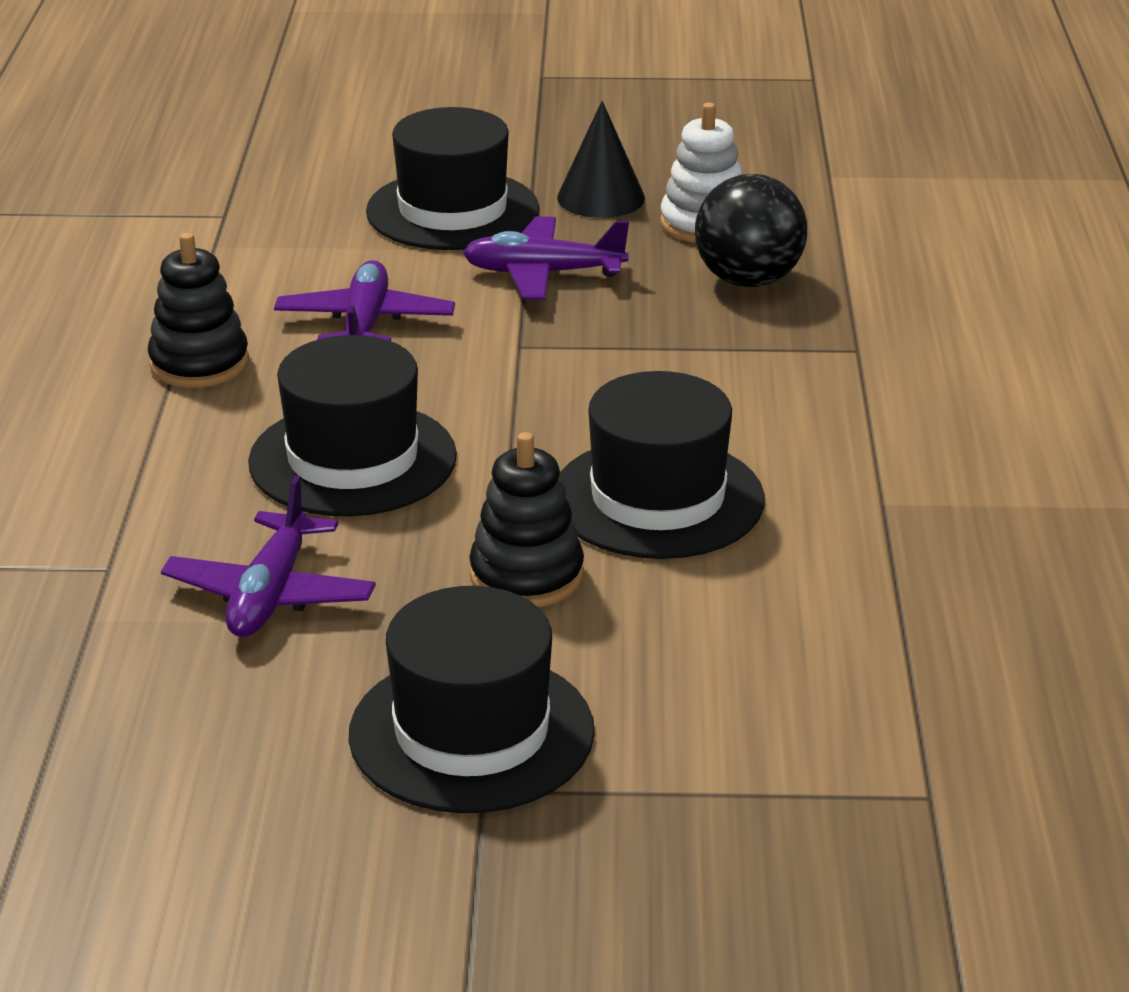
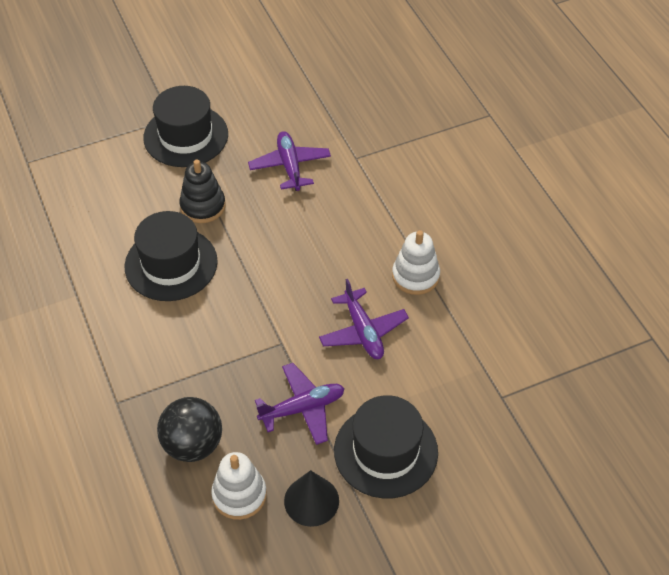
camera: 155 degrees right, 20 degrees up
black stacking toy [148,233,249,388] -> white stacking toy [392,230,440,295]
black hat [248,335,457,516] -> none

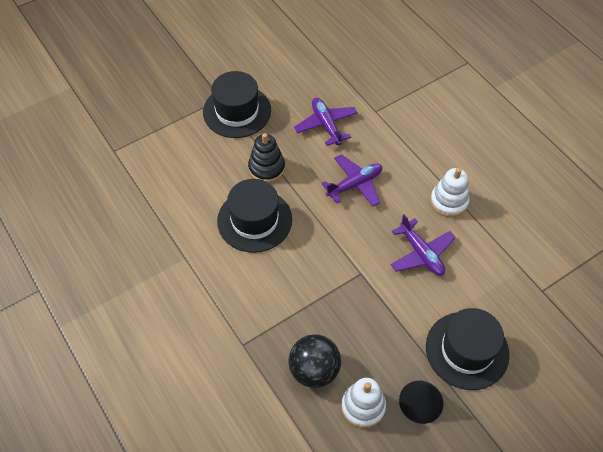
camera: 10 degrees left, 5 degrees up
purple plane [255,363,345,445] -> purple plane moved to [322,154,382,207]

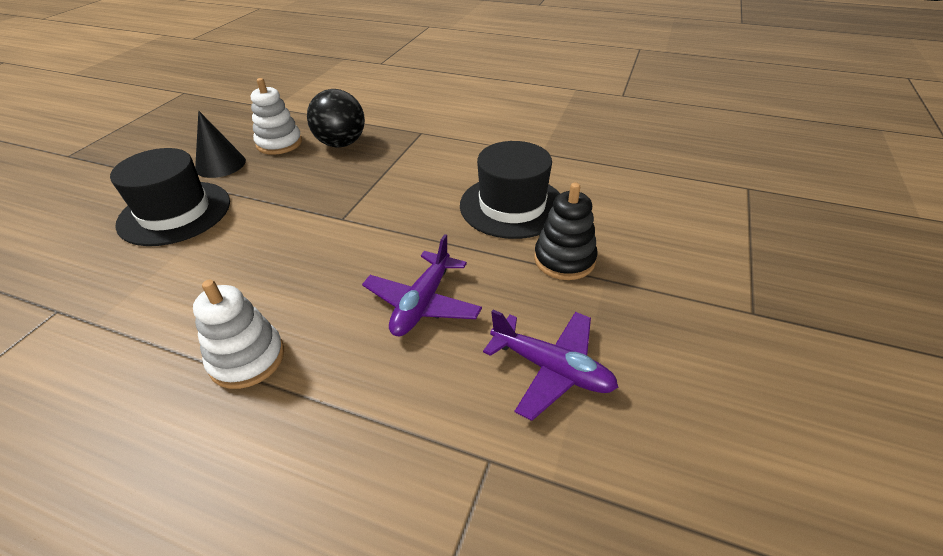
camera: 145 degrees right, 15 degrees down
black hat [203,71,271,138] -> none
purple plane [391,214,456,276] -> none

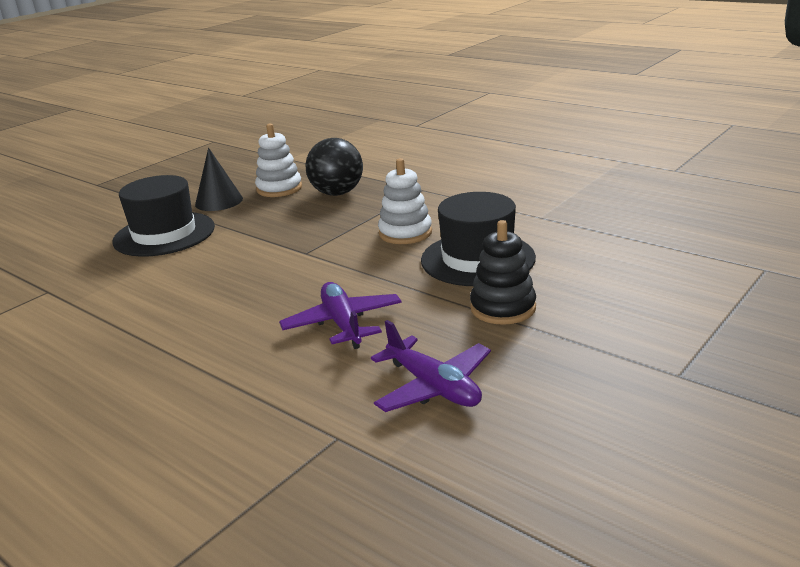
camera: 20 degrees right, 15 degrees down
white stacking toy [193,280,284,389] -> white stacking toy moved to [378,158,432,244]
purple plane [362,234,482,336] -> purple plane turned 120 degrees clockwise [279,282,402,349]

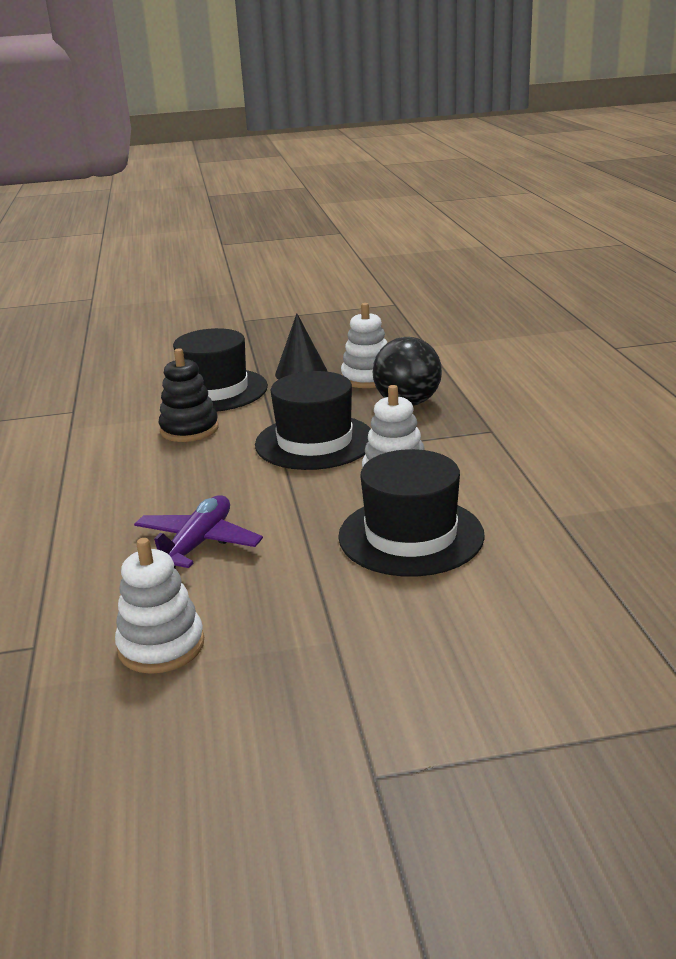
camera: 40 degrees right, 0 degrees up
purple plane [371,320,491,412] -> white stacking toy [115,538,204,674]
black stacking toy [470,220,536,325] -> black stacking toy moved to [158,348,219,442]
none -> black hat [255,371,371,470]

